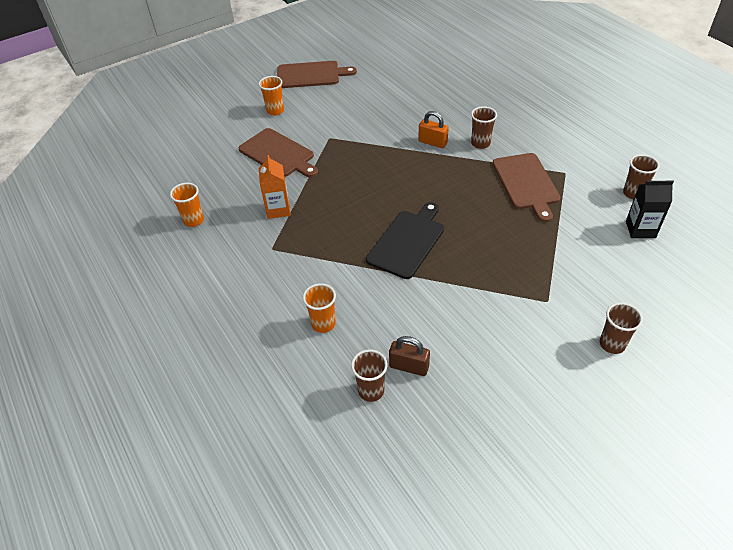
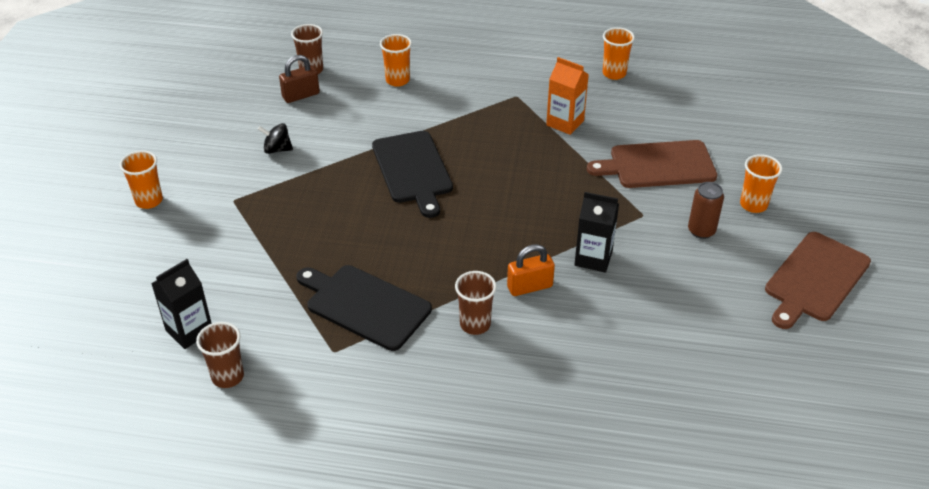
camera: 130 degrees right, 5 degrees down
brown cutting board [492,153,561,222] -> black cutting board [296,265,432,351]
brown cup [600,302,643,354] -> orange cup [120,150,163,209]
none -> black spinning top [258,123,293,154]
none -> black carton [574,192,619,273]
none -> brown can [688,182,724,239]

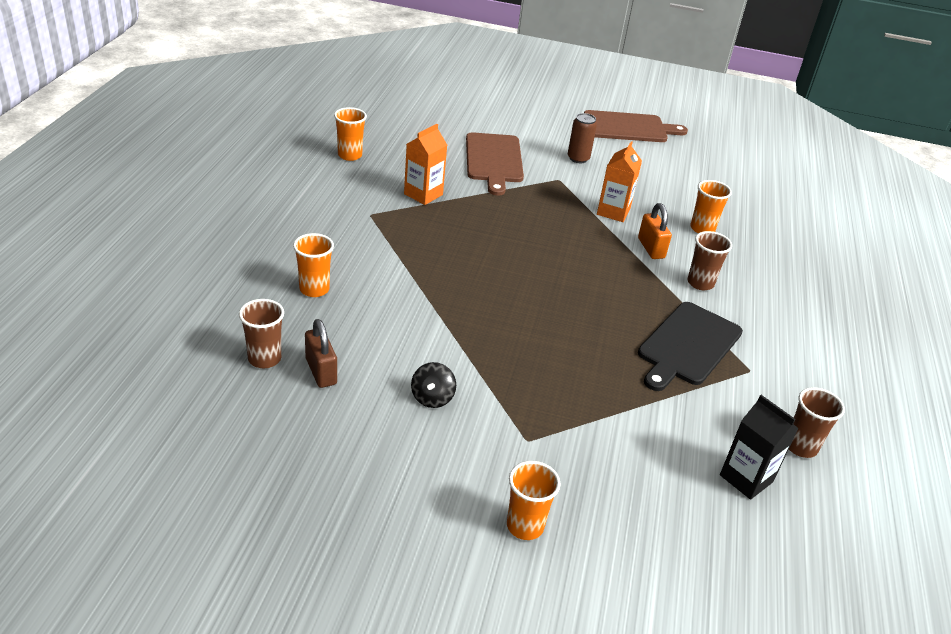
camera: 90 degrees left, 5 degrees down
black cutting board [372,131,453,218] -> none
black carton [574,192,619,273] -> orange carton [597,141,642,222]
orange cup [740,154,783,213] -> orange cup moved to [690,180,732,233]
brown cutting board [765,232,871,329] -> brown cutting board turned 45 degrees counterclockwise [584,110,688,142]

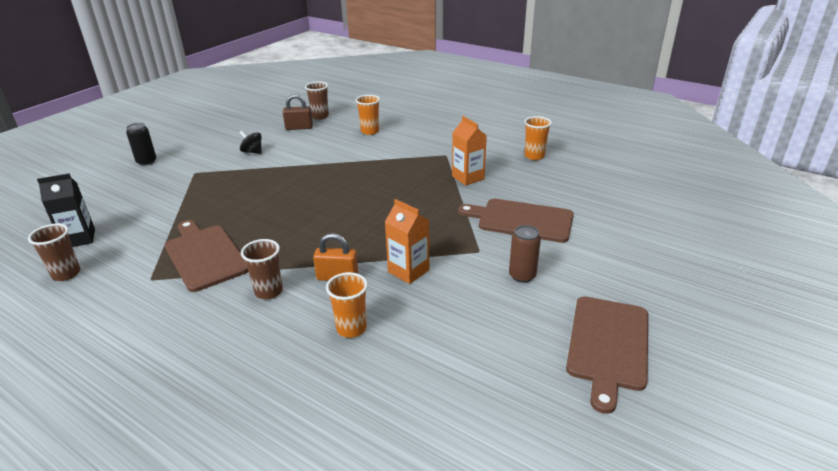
camera: 115 degrees right, 5 degrees down
orange cup [507,461,561,540] -> black can [126,123,157,166]
black cutting board [638,302,743,391] -> brown cutting board [165,220,248,292]

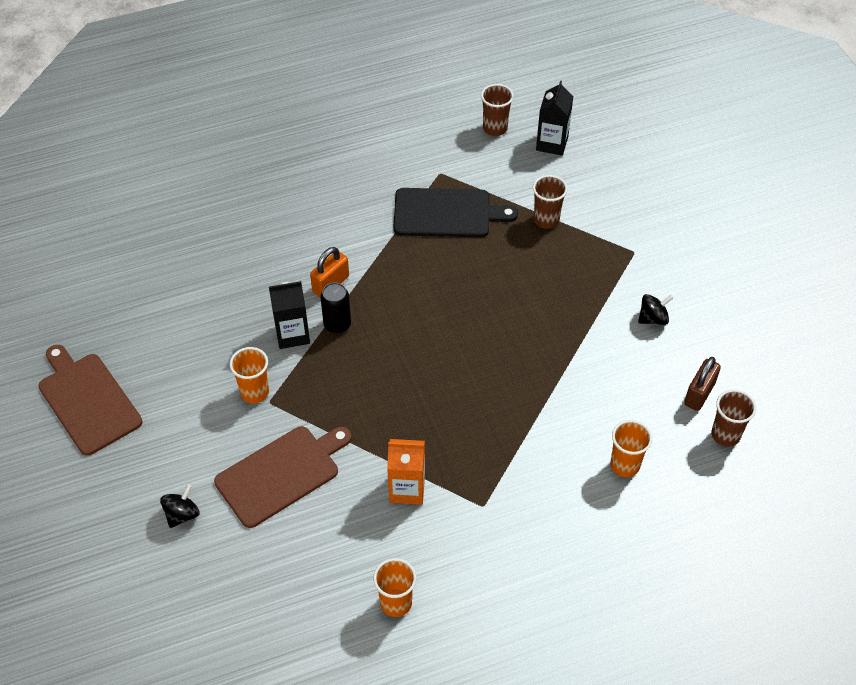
camera: 125 degrees right, 20 degrees up
black can [126,123,157,166] -> black can moved to [321,282,351,334]
brown cutting board [165,220,248,292] -> black cutting board [393,188,518,237]
brown cup [241,239,283,299] -> brown cup moved to [533,175,568,229]
orange cup [326,272,368,338] -> orange cup moved to [230,347,269,403]
orange carton [385,199,429,284] -> black carton [269,281,310,349]
brown can [509,225,541,283] -> none
none -> black spinning top [160,485,200,528]

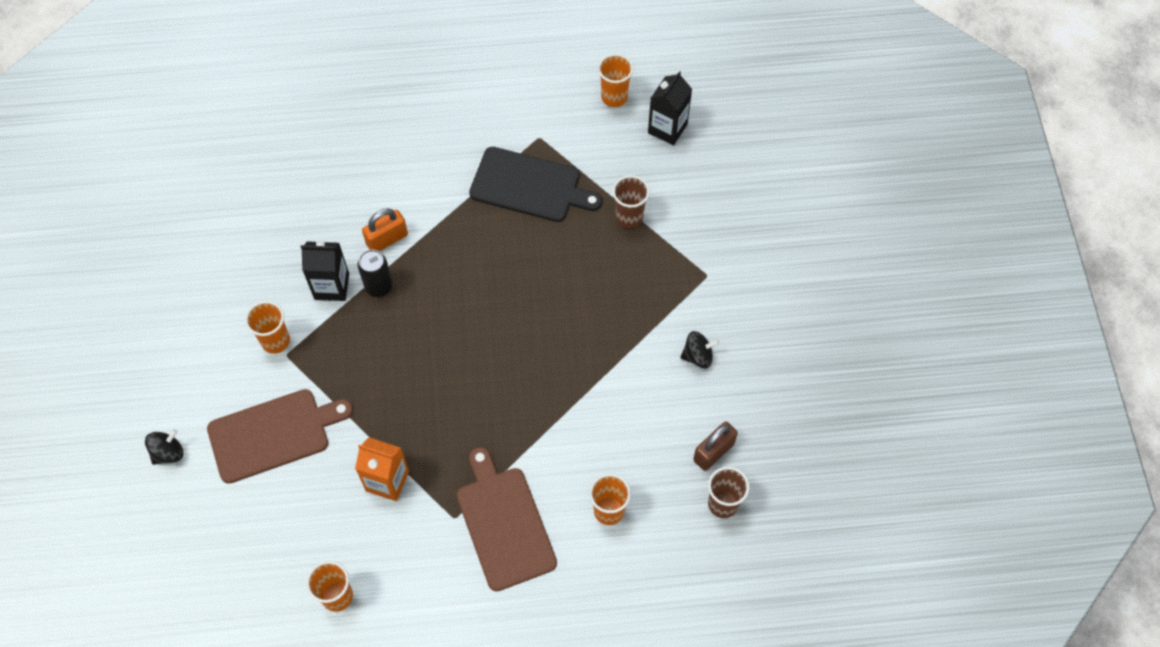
camera: 15 degrees right, 10 degrees up
brown cutting board [39,345,142,456] -> brown cutting board moved to [456,447,557,591]
brown cup [481,84,514,136] -> orange cup [598,54,633,107]

